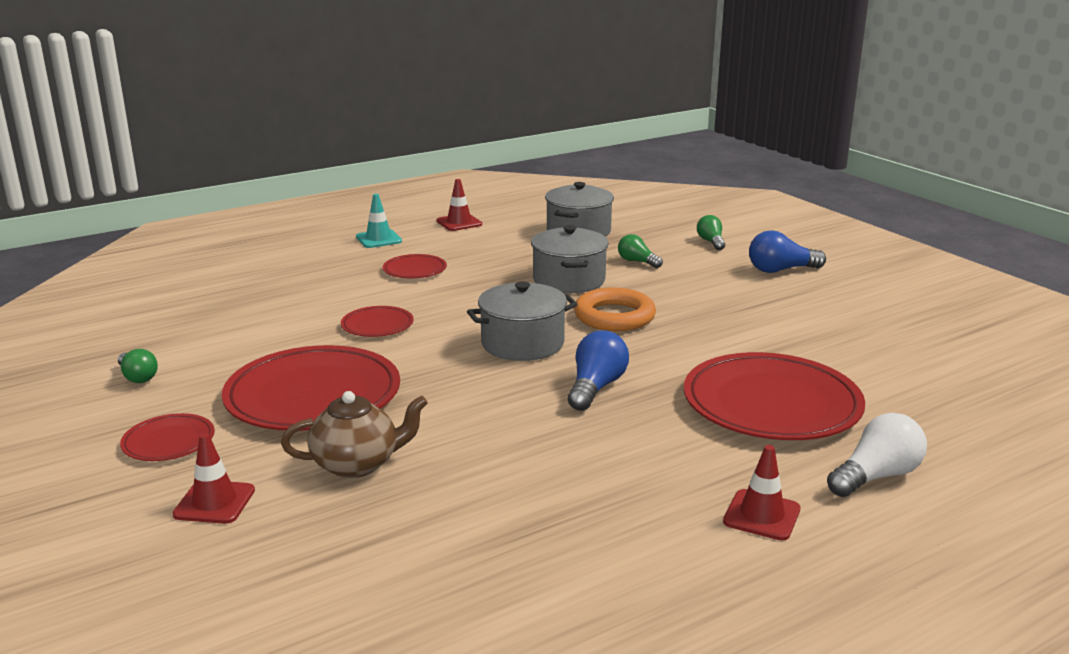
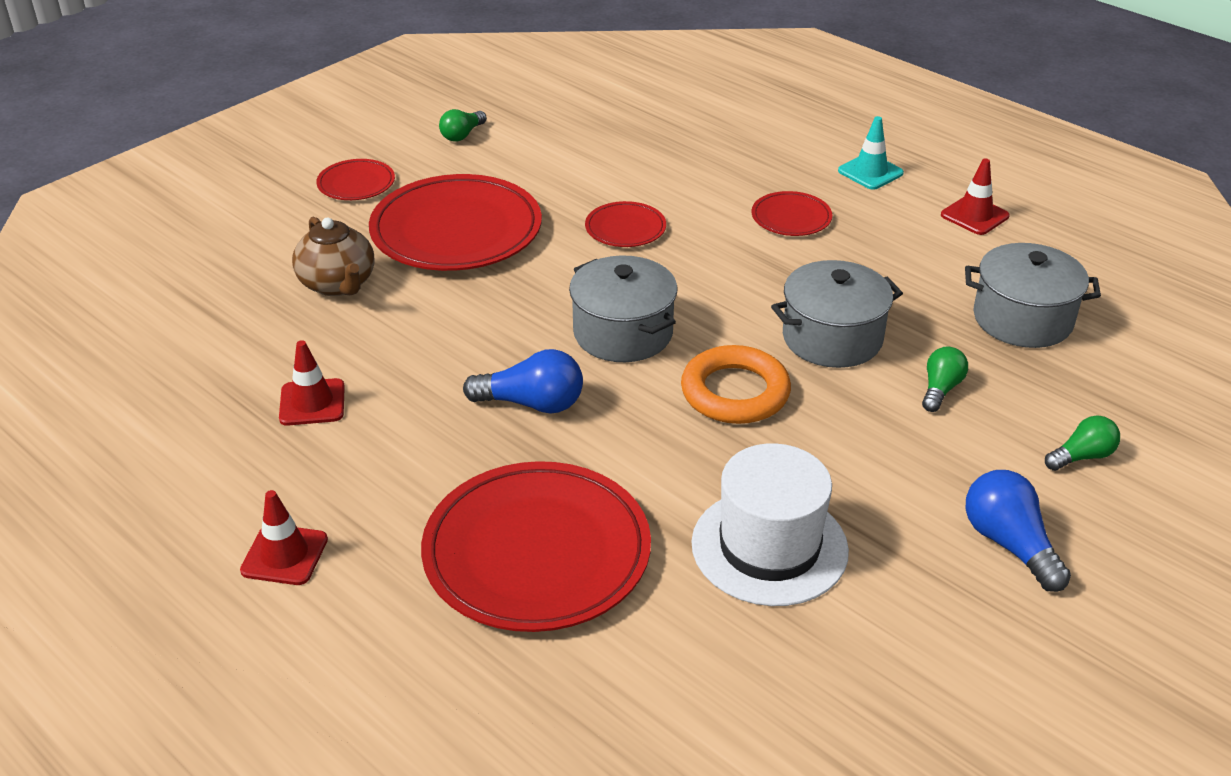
camera: 75 degrees right, 15 degrees up
red traffic cone [173,433,255,524] -> red traffic cone moved to [279,340,345,426]
white light bulb [827,413,927,497] -> none
none -> white hat [691,443,849,606]

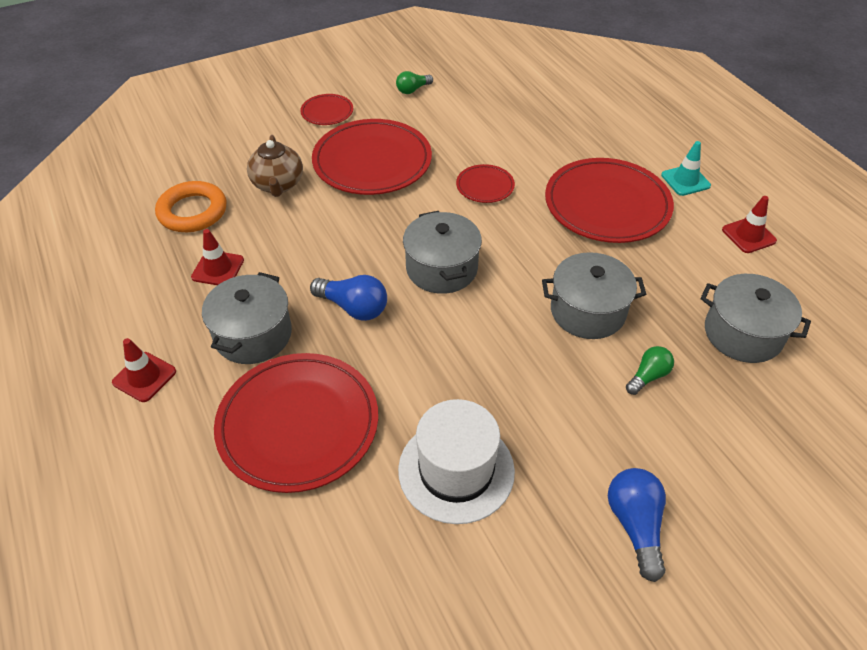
camera: 20 degrees right, 10 degrees up
orange ring [681,345,791,424] -> orange ring moved to [155,181,227,232]
red plate [751,191,832,236] -> red plate [545,158,674,243], size x2.10
green light bulb [1045,415,1120,471] -> none
none -> grey pot [202,272,292,364]

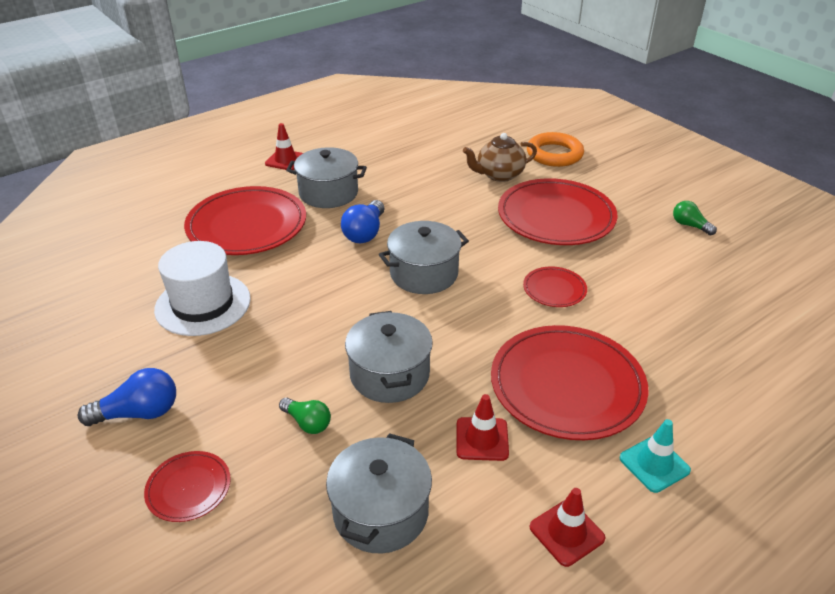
camera: 80 degrees right, 10 degrees down
orange ring [155,181,227,232] -> orange ring moved to [527,132,584,167]
red traffic cone [191,229,244,285] -> red traffic cone moved to [457,394,509,461]
red plate [300,94,353,125] -> red plate moved to [144,451,231,522]

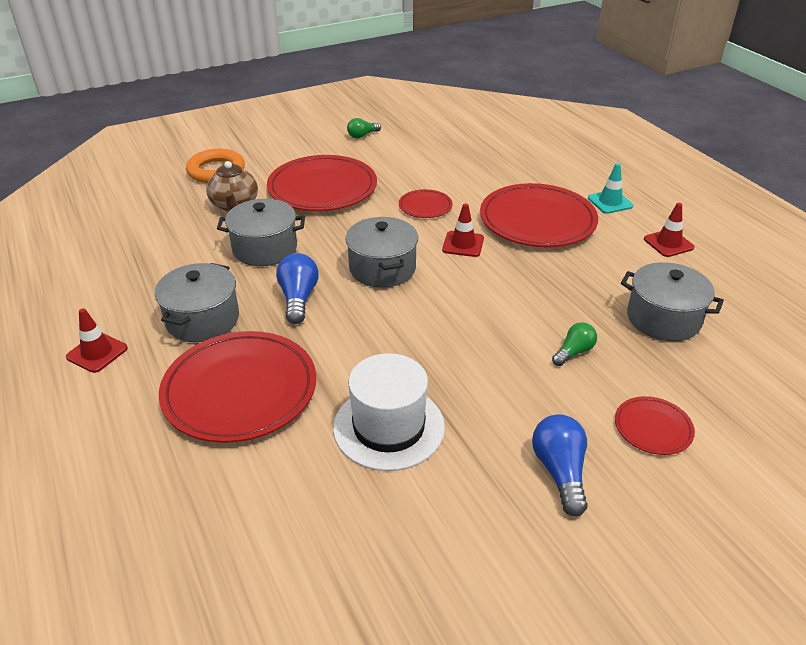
camera: 80 degrees left, 0 degrees up
blue light bulb [341,200,384,243] -> blue light bulb turned 120 degrees counterclockwise [276,253,319,324]
grey pot [345,311,433,403] -> grey pot moved to [217,199,305,266]
red traffic cone [457,394,509,461] -> red traffic cone moved to [442,203,484,257]

